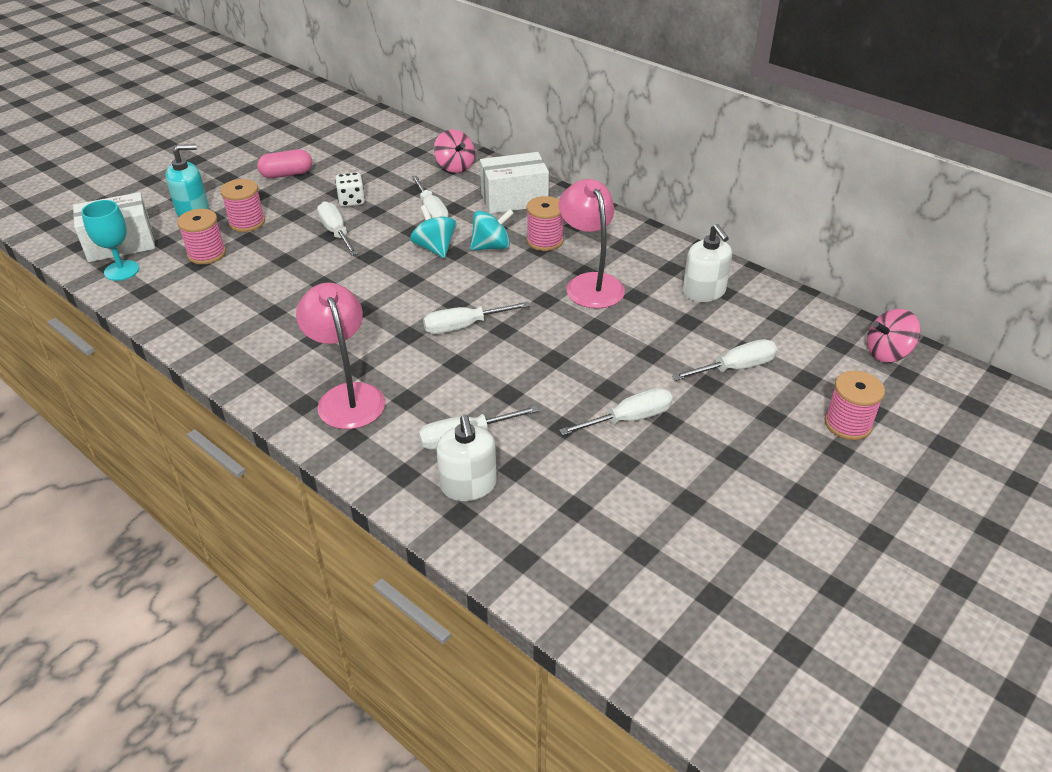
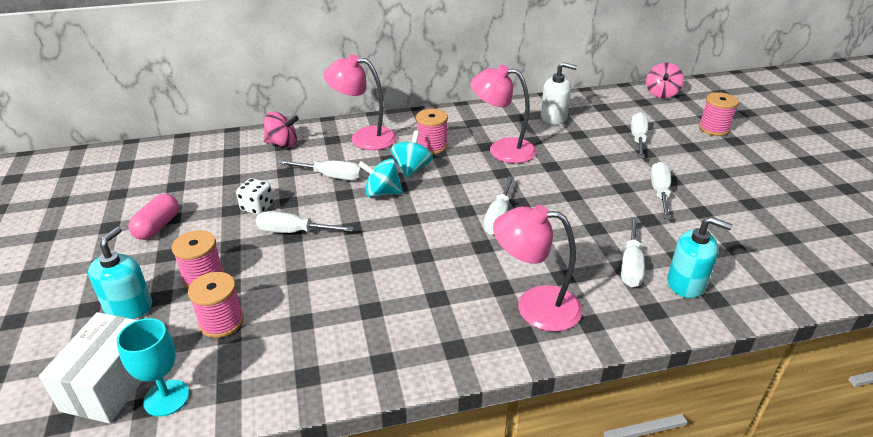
camera: 55 degrees left, 5 degrees down
white soap dispenser [436,415,497,501] -> turquoise soap dispenser [667,217,732,298]
white box [480,152,549,214] -> pink lamp [324,54,397,150]

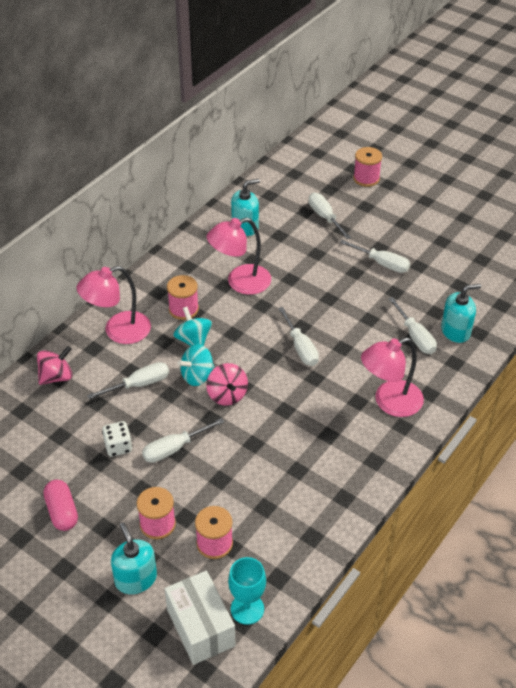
camera: 40 degrees left, 10 degrees up
white soap dispenser [541,62,577,125] -> turquoise soap dispenser [231,179,260,236]
pink spinning top [646,63,684,98] -> pink spinning top moved to [206,363,248,406]
white screwdriver [650,162,671,219] -> white screwdriver turned 150 degrees clockwise [340,240,410,273]

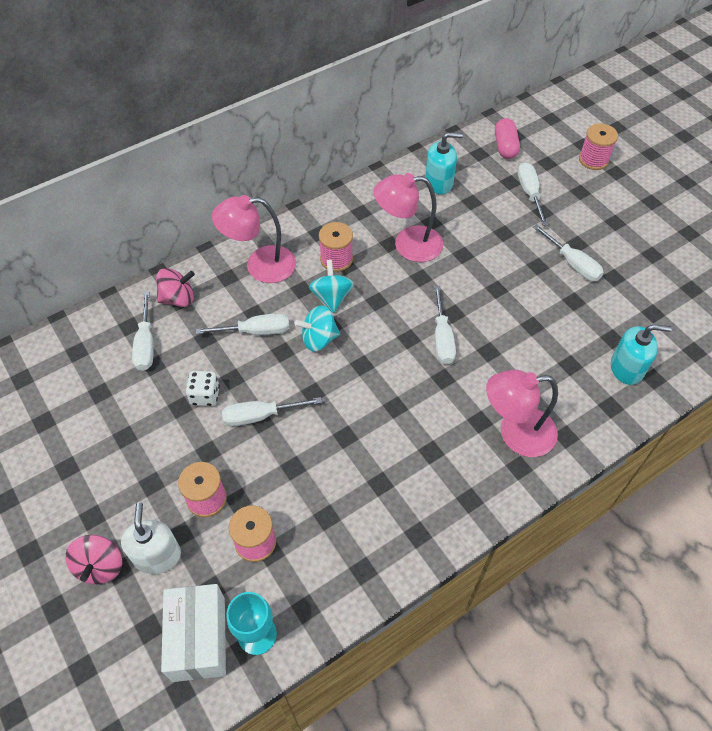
camera: 20 degrees right, 10 degrees up
pink capsule [44,480,78,531] -> pink capsule moved to [495,118,520,159]
turquoise soap dispenser [111,522,157,594] -> white soap dispenser [121,502,181,574]
pink spinning top [206,363,248,406] -> pink spinning top moved to [65,535,122,585]
white screwdriver [388,297,437,354] -> white screwdriver moved to [132,291,154,371]

